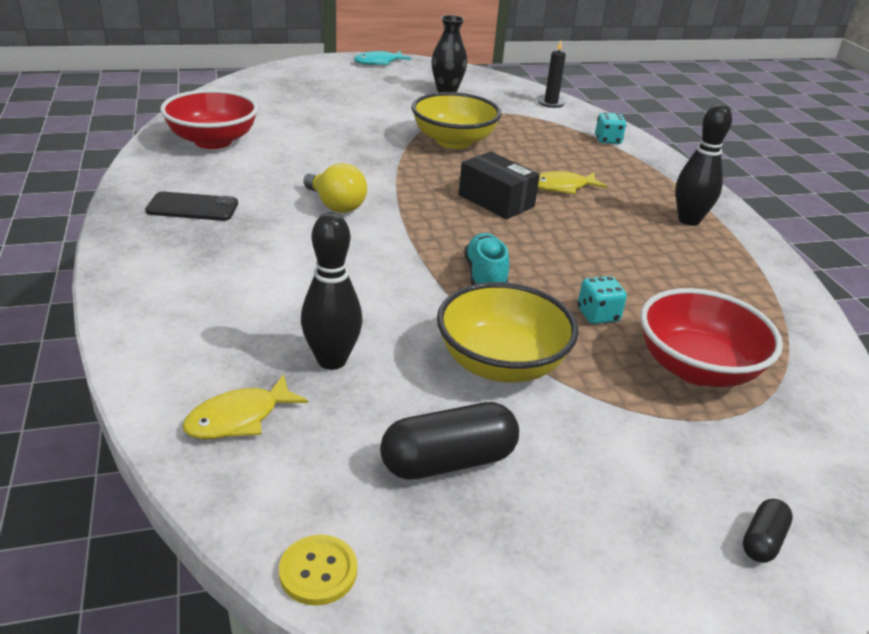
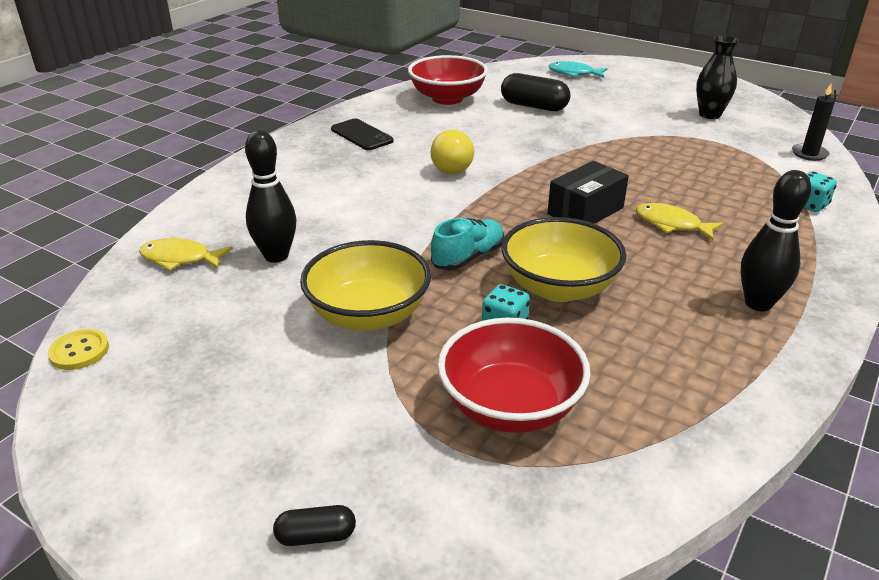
camera: 50 degrees right, 0 degrees up
turquoise fish [354,51,411,65] -> turquoise fish moved to [549,61,608,78]
black capsule [380,402,519,480] -> black capsule moved to [501,73,571,111]
yellow bowl [412,92,501,149] -> yellow bowl moved to [501,217,626,302]
black box [459,151,540,219] -> black box turned 45 degrees clockwise [548,161,629,224]

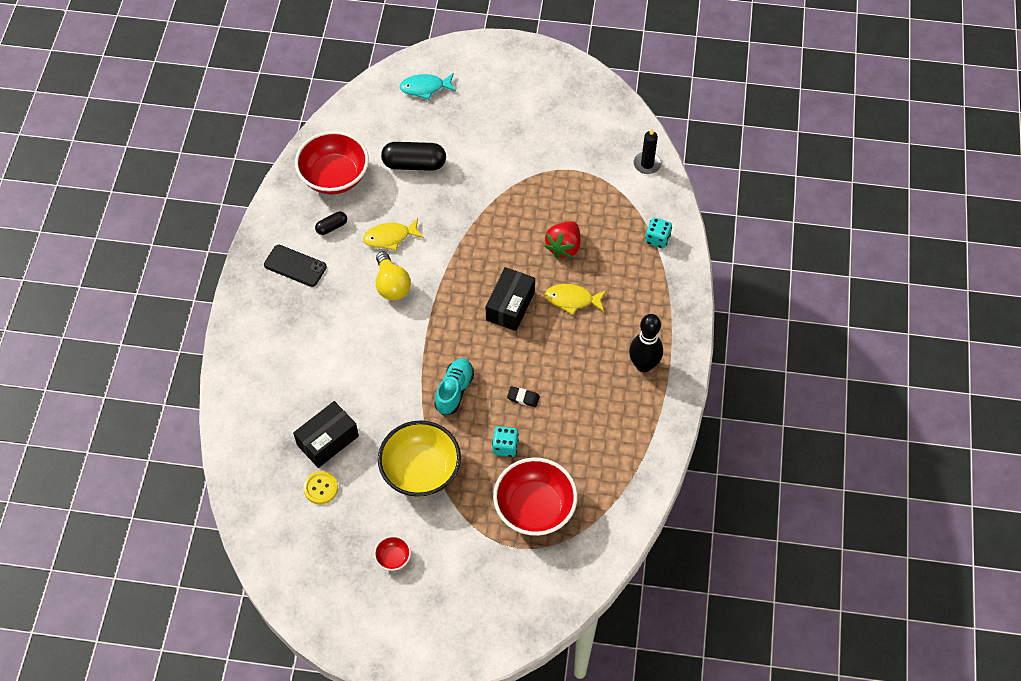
camera: 25 degrees left, 25 degrees up
yellow button [48,329,109,370] -> yellow button moved to [303,471,338,504]
yellow fish [139,238,233,271] -> yellow fish moved to [363,218,424,251]
black bowling pin [245,130,297,263] -> black box [293,401,359,468]
black capsule [273,505,356,546] -> black capsule moved to [315,212,347,235]
yellow bowl [501,217,626,302] -> black eraser [507,386,540,407]
black vase [696,35,739,119] -> none
none -> red bowl [374,536,411,571]
none -> red strawberry [544,221,580,259]

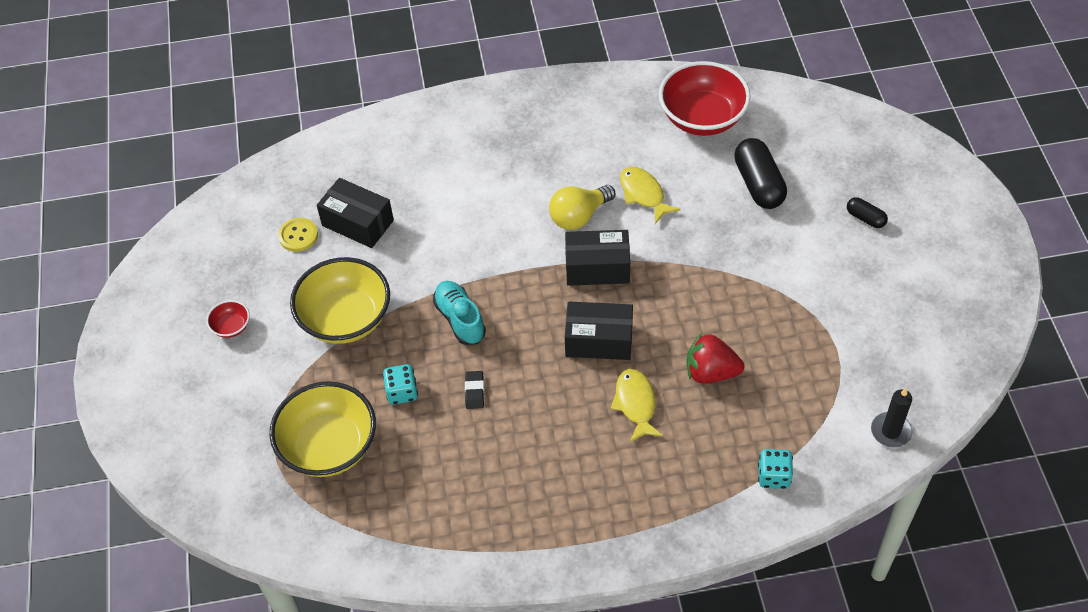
camera: 75 degrees right, 5 degrees down
black phone [264,245,327,287] -> none
black capsule [315,212,347,235] -> black capsule moved to [847,197,888,228]
turquoise fish [400,73,456,100] -> none
turquoise shoe [434,358,474,415] -> turquoise shoe turned 120 degrees counterclockwise [433,281,486,345]
red bowl [493,457,578,536] -> yellow bowl [270,381,376,477]
black bowling pin [629,314,663,372] -> none
none -> black box [565,230,630,286]

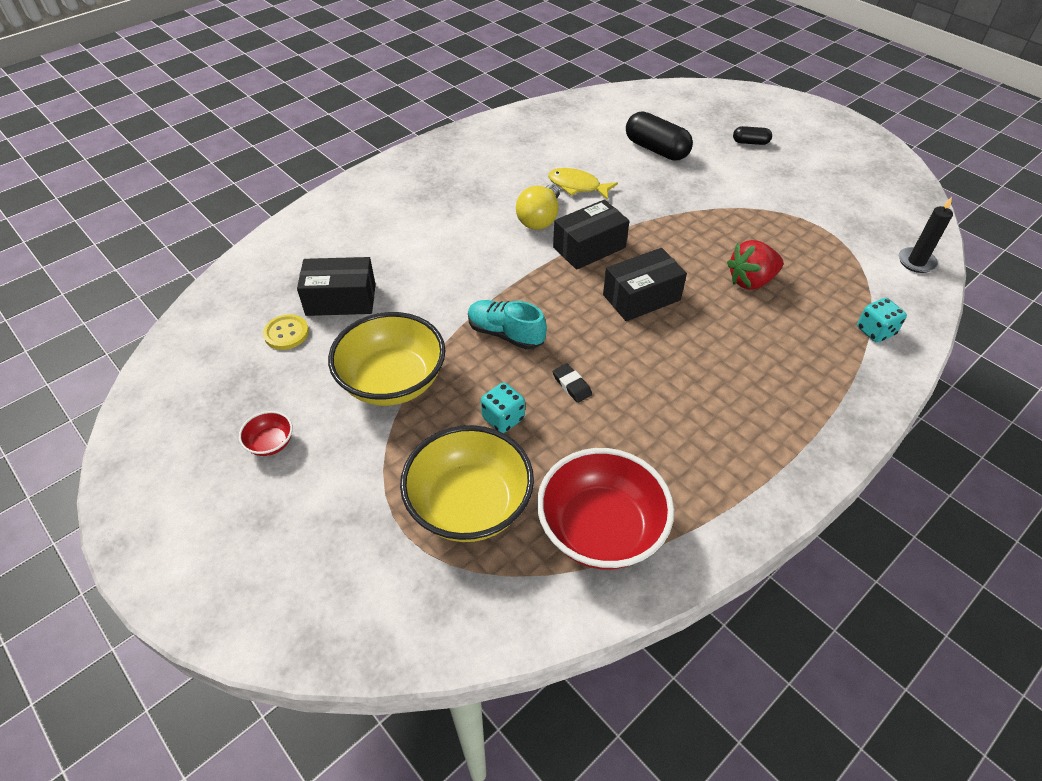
camera: 35 degrees left, 5 degrees down
yellow fish [610,369,663,442] -> none
red bowl [659,61,751,136] -> red bowl moved to [537,448,674,570]

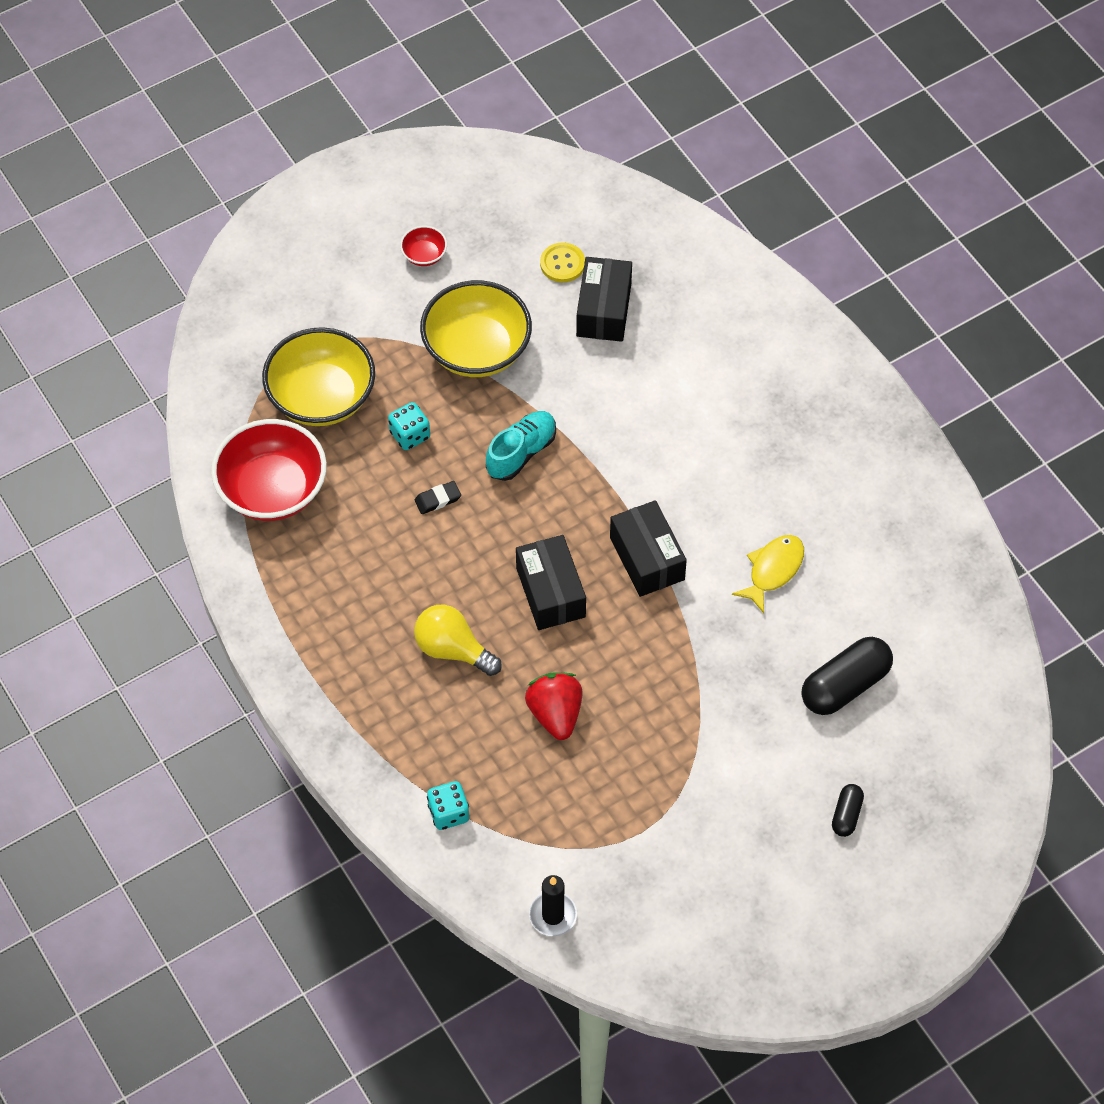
camera: 100 degrees right, 10 degrees up
yellow light bulb [516,184,560,230] -> yellow light bulb moved to [414,605,502,676]

